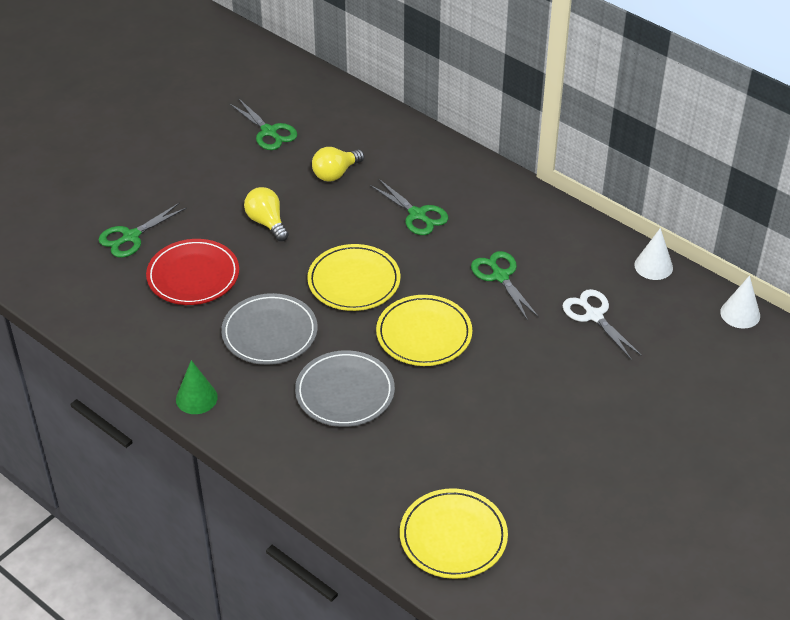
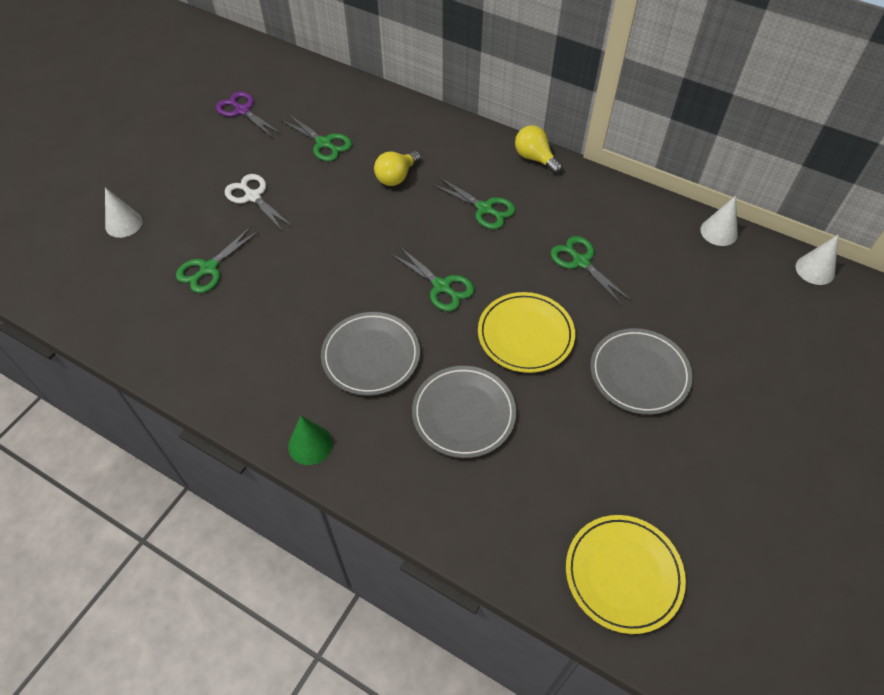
camera: 10 degrees left, 10 degrees up
red plate [146,239,239,305] -> none
yellow light bulb [244,187,289,241] -> yellow light bulb moved to [515,125,562,174]
yellow plate [307,244,401,311] -> green scissors [391,246,474,311]
white scissors [563,289,642,360] -> white scissors moved to [225,174,293,232]
none -> white cone [105,188,143,238]
none -> purple scissors [216,92,282,138]
none -> grey plate [590,328,692,415]

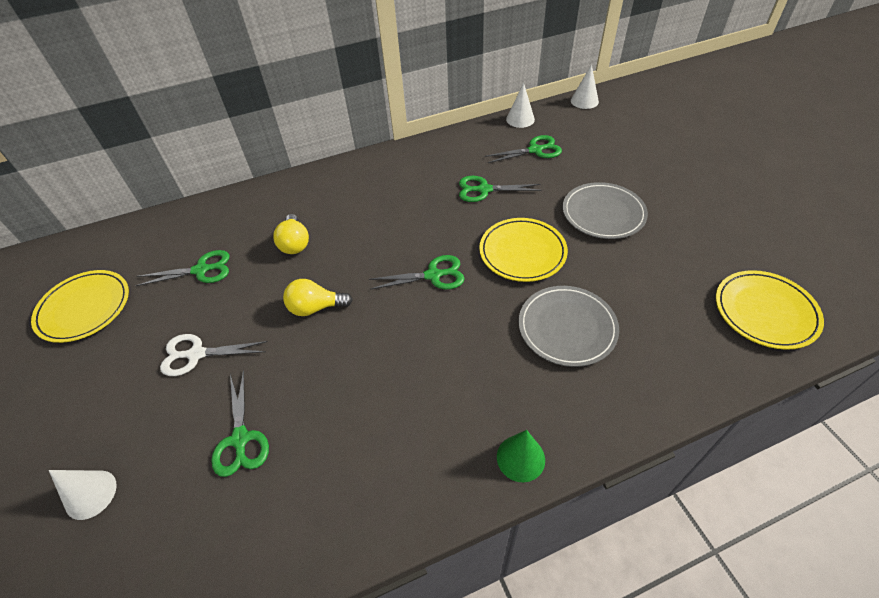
camera: 50 degrees left, 5 degrees down
purple scissors [216,92,282,138] -> yellow plate [31,270,129,343]
grey plate [321,312,420,396] -> none
green scissors [432,177,516,229] -> green scissors moved to [484,135,562,163]
yellow light bulb [515,125,562,174] -> yellow light bulb moved to [283,279,353,316]

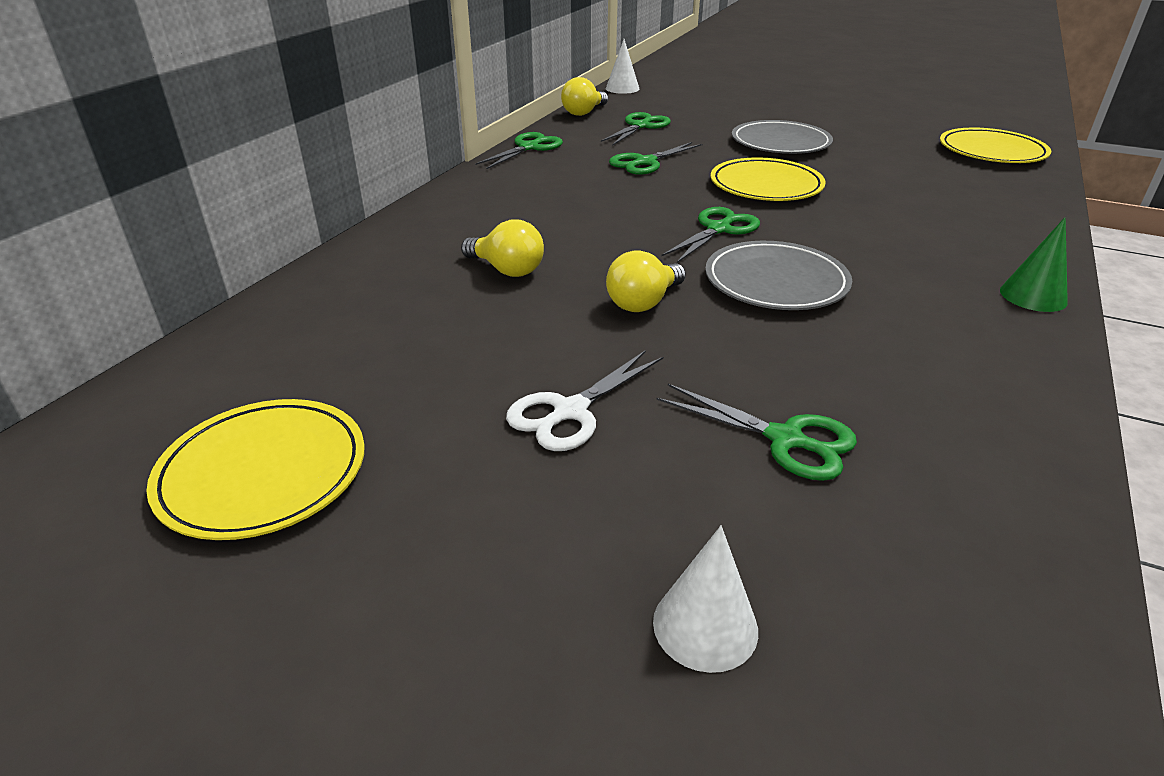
camera: 45 degrees left, 15 degrees down
green scissors [135,250,230,286] -> green scissors moved to [475,132,563,169]
white cone [506,83,535,128] -> yellow light bulb [561,77,608,116]
grey plate [519,286,619,367] -> grey plate moved to [705,241,852,310]

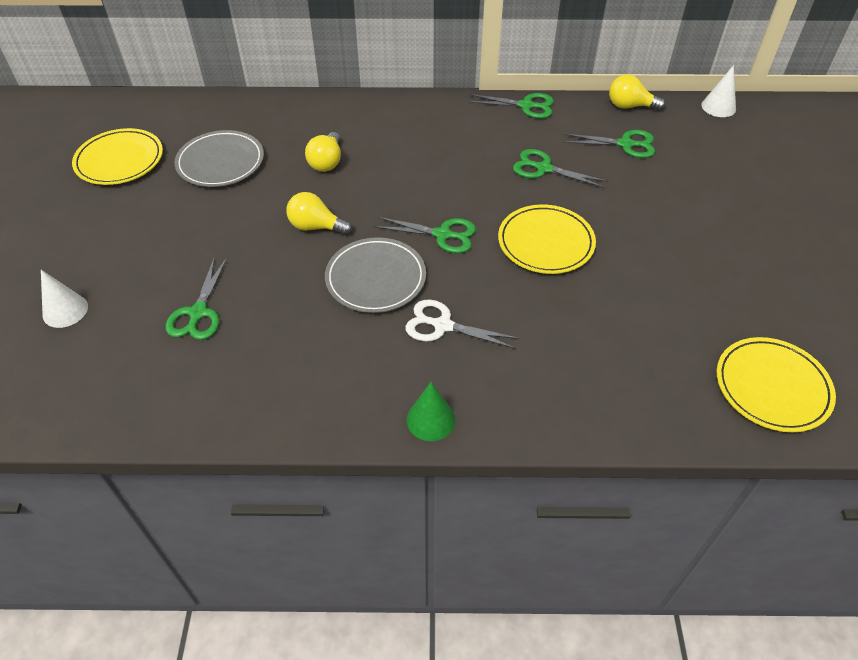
camera: 65 degrees right, 15 degrees up
white scissors [506,350,663,451] -> white scissors moved to [405,299,520,349]
grey plate [732,120,833,154] -> grey plate moved to [175,130,264,187]

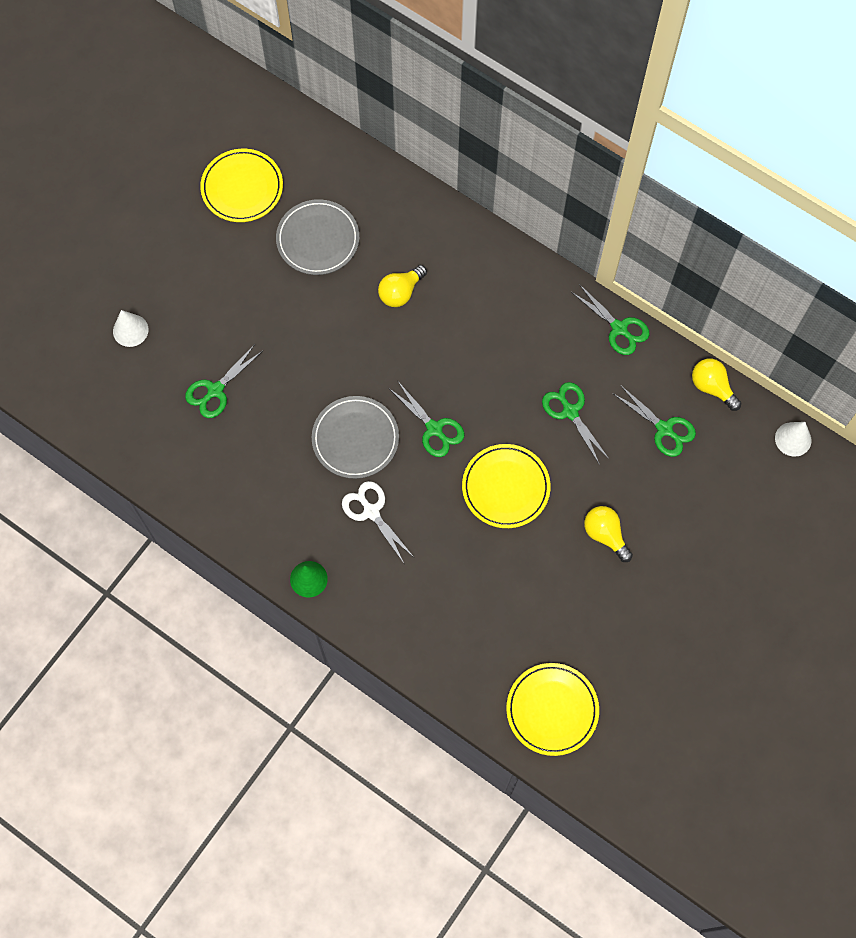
camera: 35 degrees right, 20 degrees up
yellow light bulb [286,192,352,235] -> yellow light bulb moved to [584,506,633,562]

